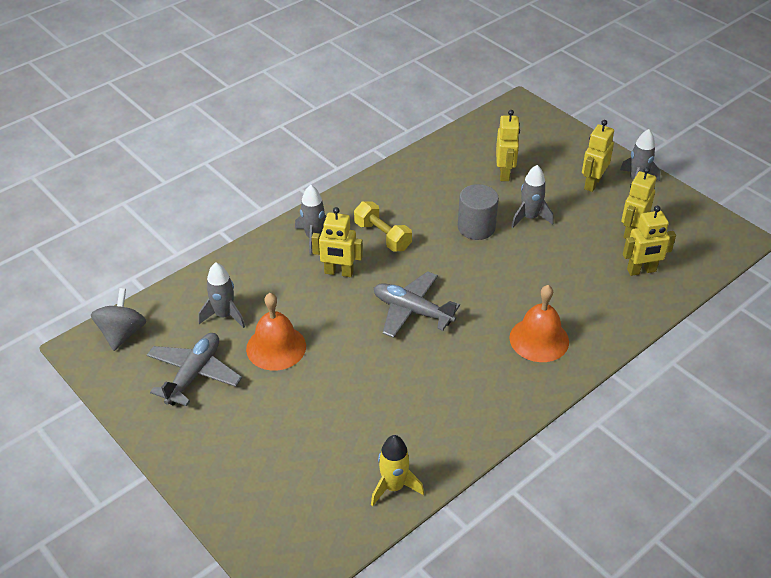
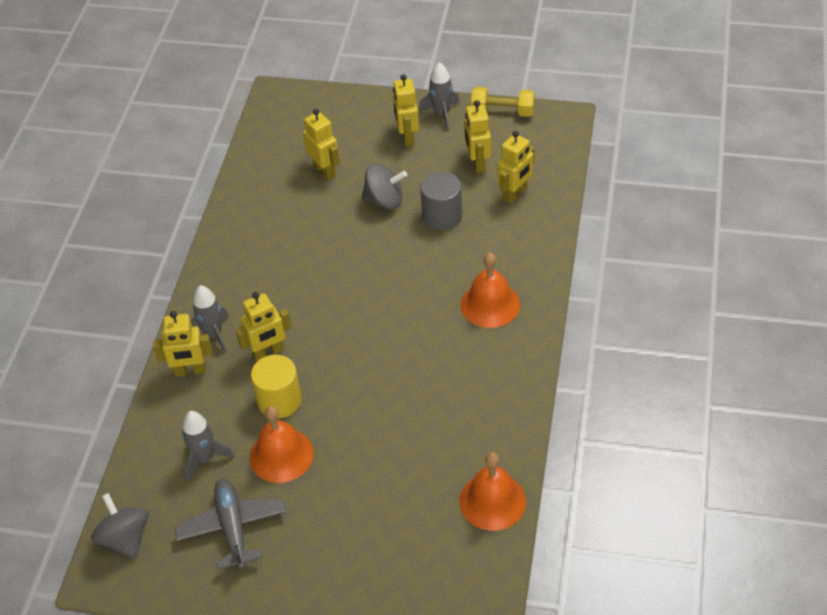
camera: 35 degrees left, 5 degrees up
yellow dumbbell [354,201,412,252] -> yellow dumbbell moved to [471,87,535,117]
yellow rocket [371,435,424,506] -> orange bell [459,452,526,531]
grey plane [374,271,460,338] -> none
grey cylinder [458,184,499,240] -> grey cylinder moved to [420,172,462,230]
grey rocket [511,165,553,228] -> grey spinning top [362,163,407,209]
none -> yellow robot [153,311,213,377]
none -> yellow cylinder [251,355,302,418]

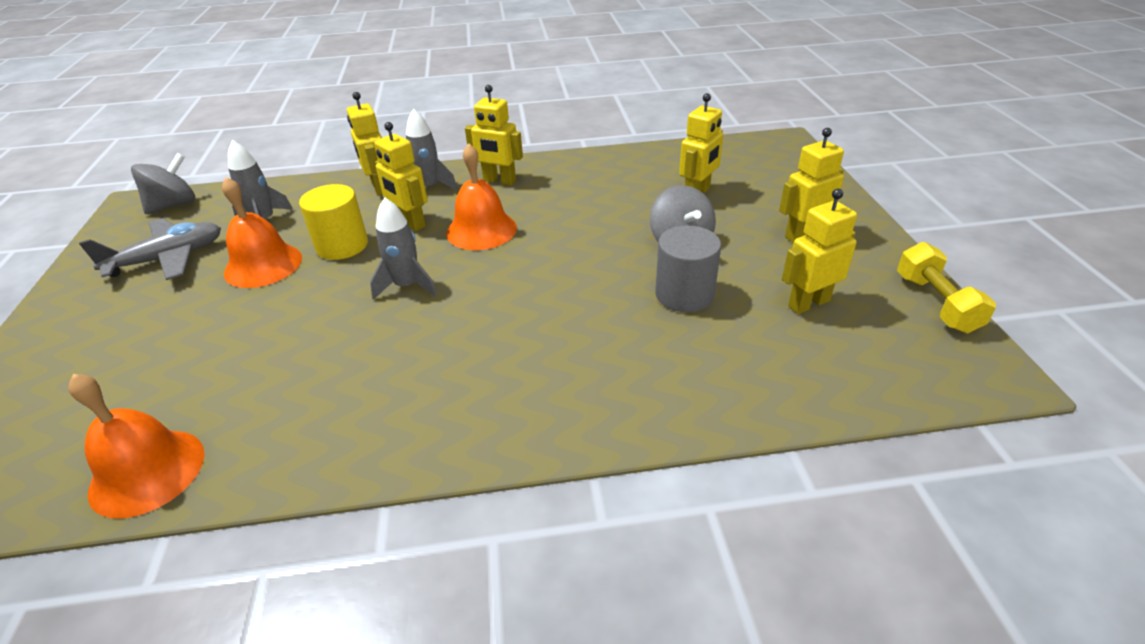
camera: 70 degrees right, 10 degrees down
grey rocket [419,62,459,130] -> grey rocket moved to [370,197,437,300]
orange bell [461,252,520,328] -> orange bell moved to [446,143,517,250]
yellow robot [498,131,535,204] -> yellow robot moved to [465,85,523,185]

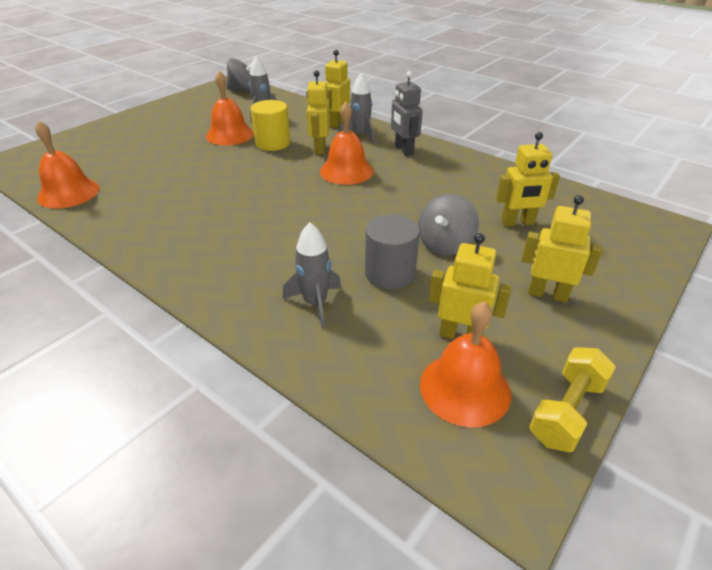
camera: 45 degrees right, 0 degrees up
grey plane [79,218,221,280] -> none
grey rocket [370,197,437,300] -> grey rocket moved to [283,222,341,328]
yellow robot [465,85,523,185] -> grey robot [391,71,423,156]
none -> orange bell [420,301,511,427]

